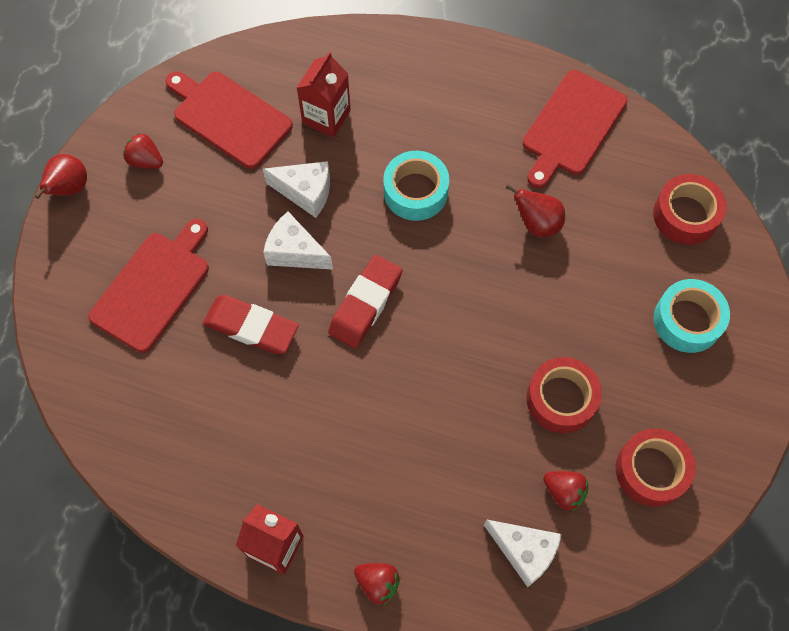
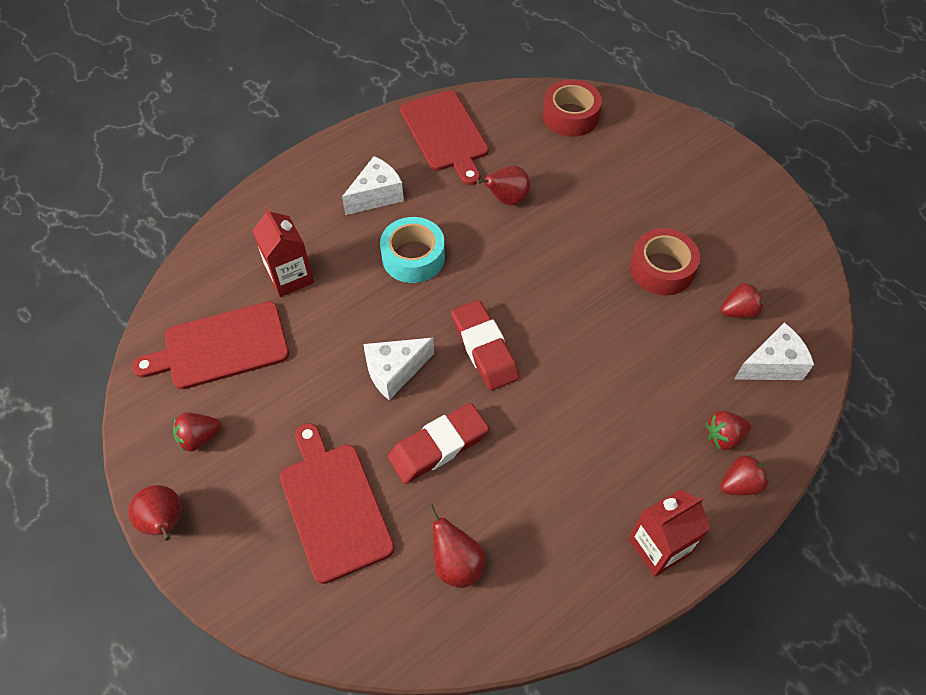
camera: 55 degrees left, 10 degrees down
white cheese [263,161,330,218] -> white cheese moved to [342,156,404,215]
red tape [616,428,696,507] -> none
turquoise tape [654,279,730,353] -> none
none -> red pear [428,505,485,588]
none -> red strawberry [706,411,751,450]

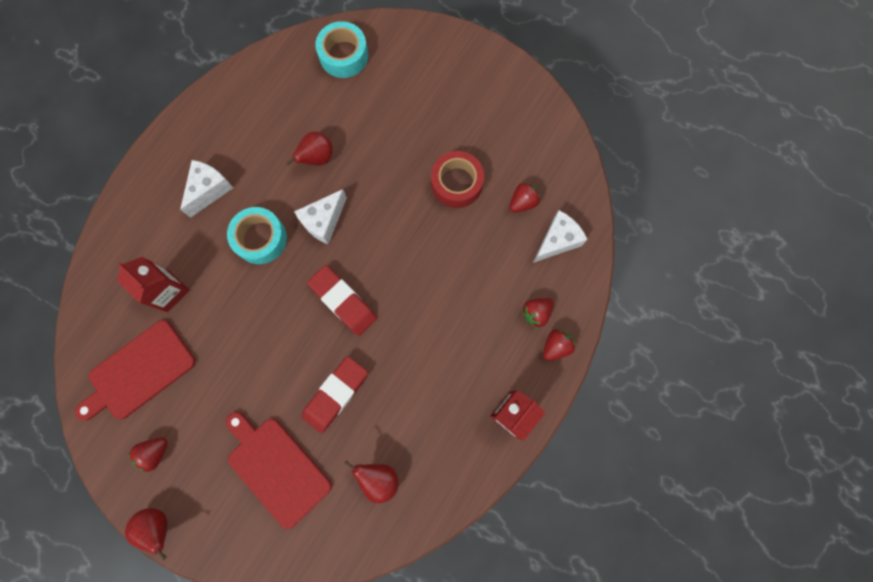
camera: 20 degrees left, 20 degrees up
white cheese [364,338,434,400] -> white cheese moved to [294,189,347,244]
red cutting board [400,90,489,185] -> none
red tape [543,80,602,137] -> turquoise tape [315,21,368,78]

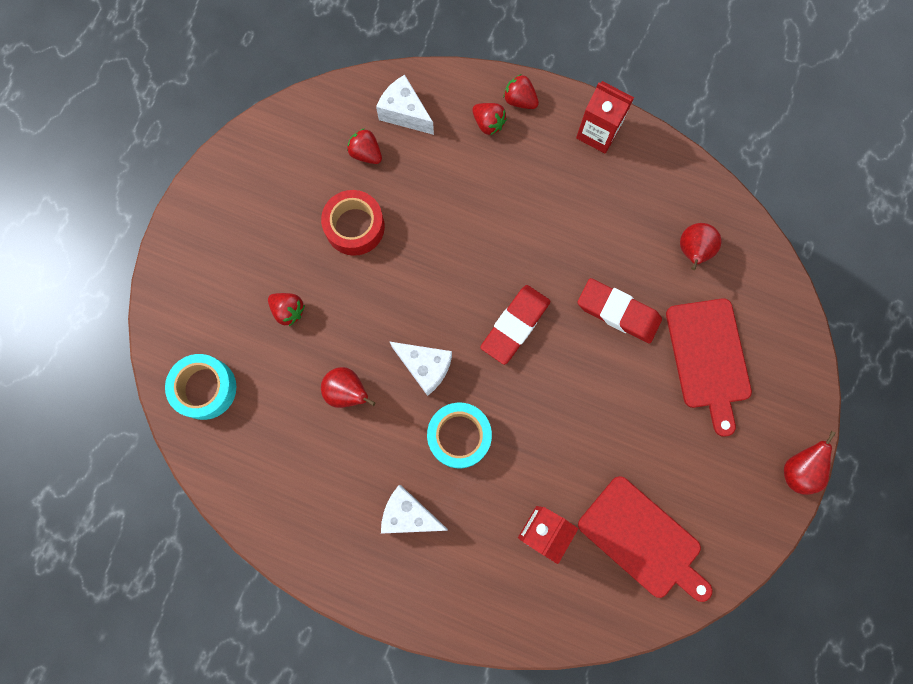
camera: 100 degrees left, 0 degrees up
red strawberry [128,438,168,472] -> red strawberry moved to [268,293,305,326]
red cutting board [226,412,332,529] -> red cutting board turned 45 degrees counterclockwise [666,298,752,437]

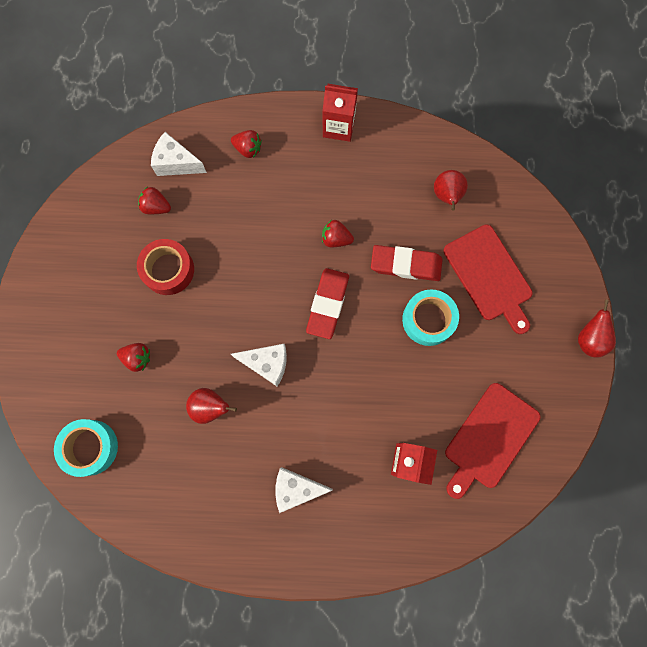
camera: 20 degrees left, 0 degrees up
turquoise tape [427,402,492,468] -> turquoise tape moved to [402,289,459,346]
red strawberry [503,74,539,109] -> red strawberry moved to [322,220,354,247]
red cutting board [578,476,712,602] -> red cutting board turned 105 degrees clockwise [445,383,541,499]

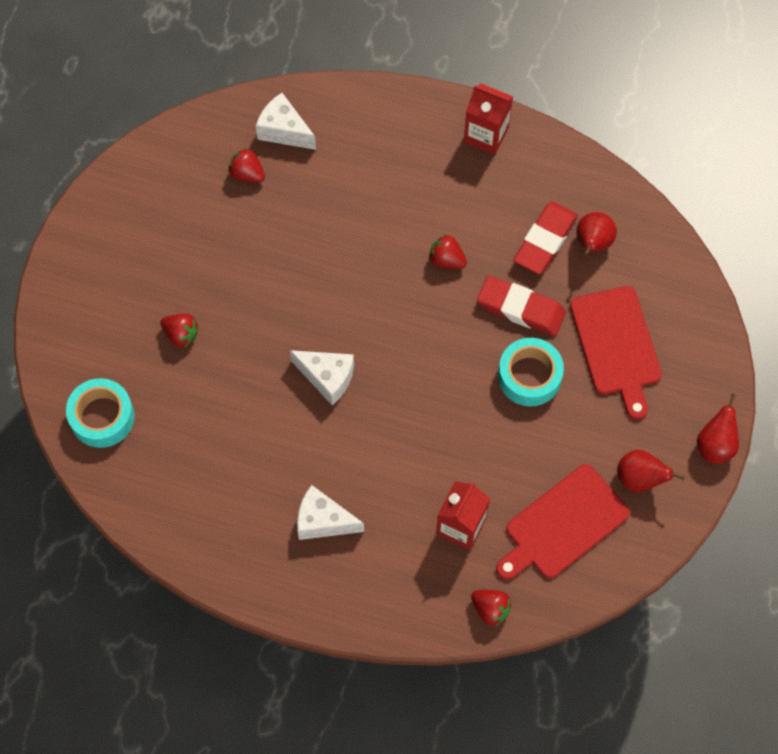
camera: 15 degrees right, 10 degrees down
red tape [137,239,194,295] -> none
red pear [186,388,237,424] -> red pear moved to [617,450,685,492]
red strawberry [231,130,262,158] -> red strawberry moved to [471,590,512,627]
red eraser [306,268,349,339] -> red eraser moved to [513,202,578,274]

